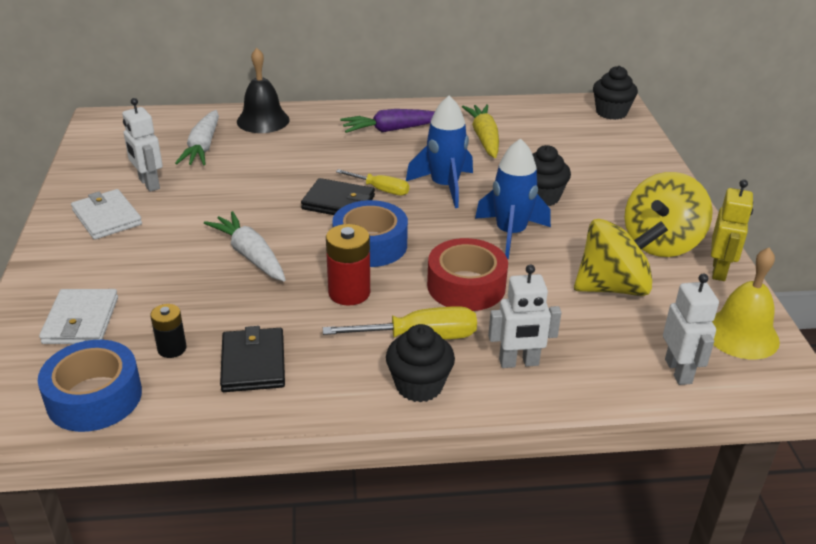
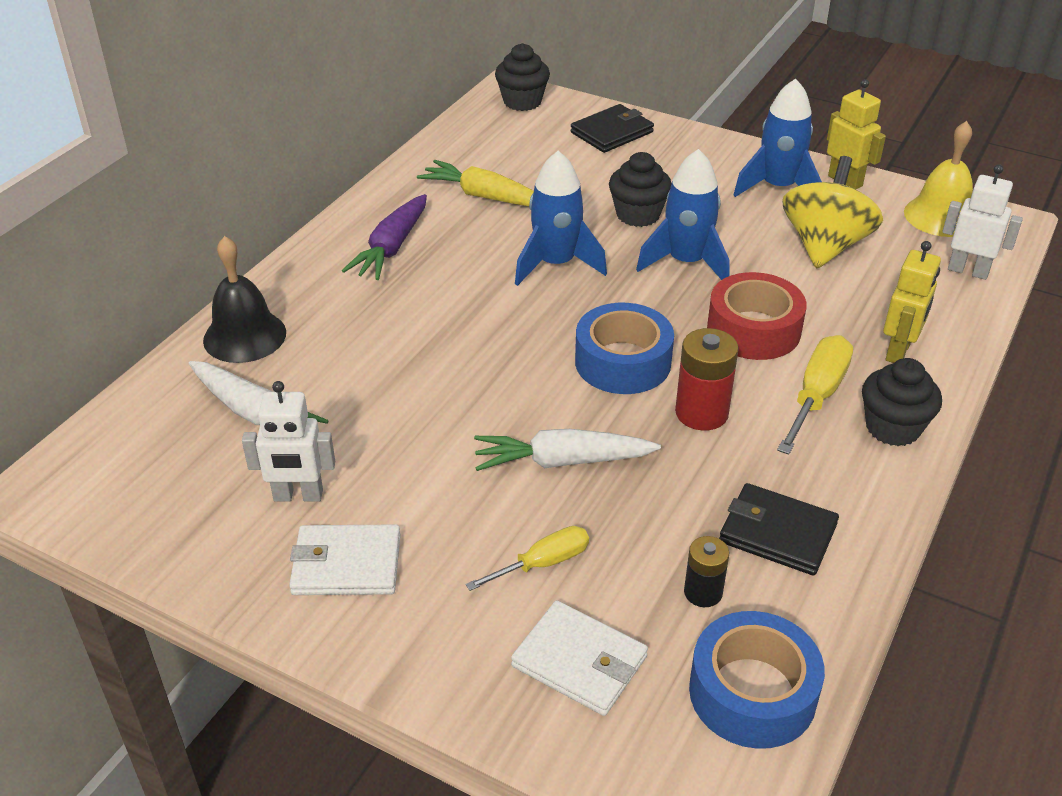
camera: 55 degrees left, 5 degrees up
black wallet [301,178,375,215] -> black wallet moved to [571,104,654,153]
yellow screwdriver [336,169,409,195] -> yellow screwdriver moved to [466,526,589,591]
white robot [488,264,562,368] -> yellow robot [883,241,941,363]
yellow spinning top [624,172,713,257] -> blue rocket [734,79,822,197]

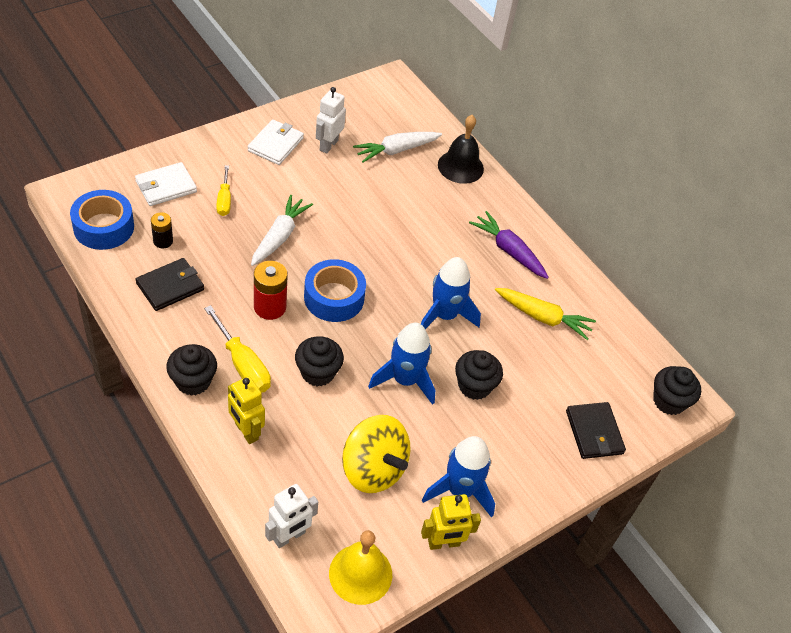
camera: 110 degrees right, 10 degrees up
yellow carrot [417,160,534,206] -> yellow carrot turned 60 degrees clockwise [495,288,596,340]
red tape [707,272,807,360] -> black cupcake [295,336,344,387]

